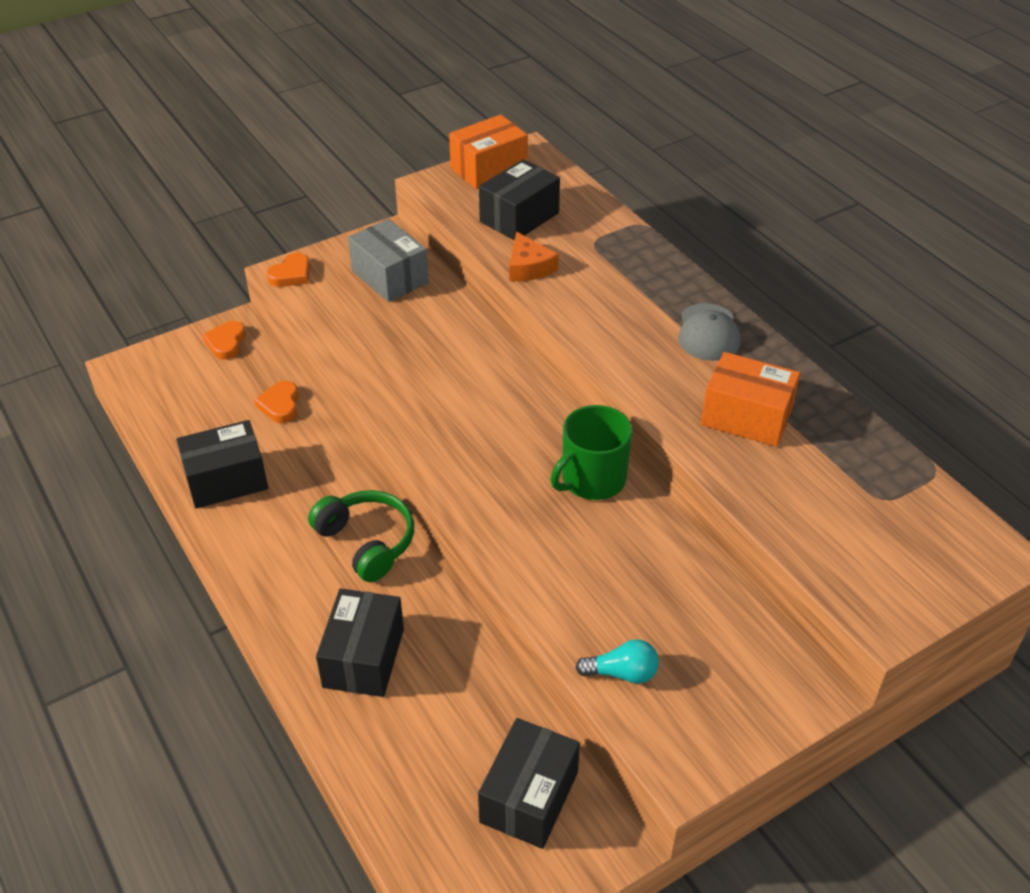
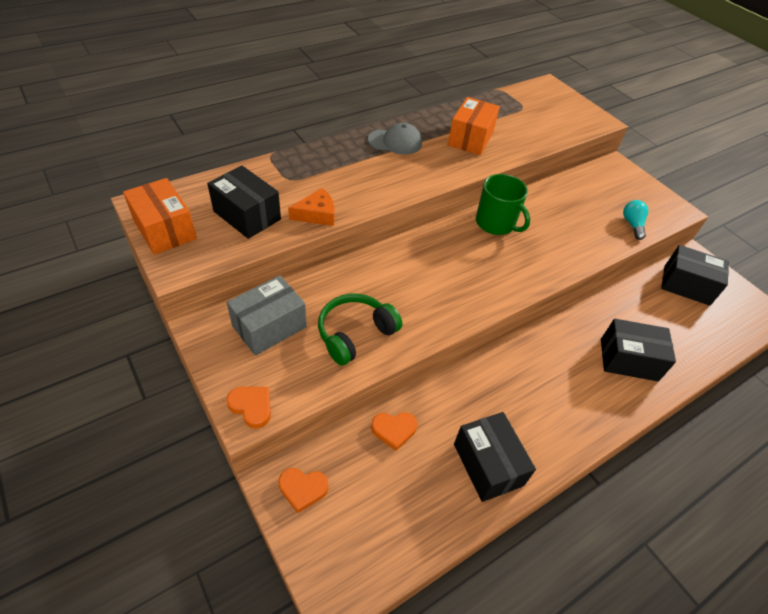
camera: 95 degrees left, 5 degrees up
green headphones [308,490,414,582] -> green headphones moved to [318,294,402,366]

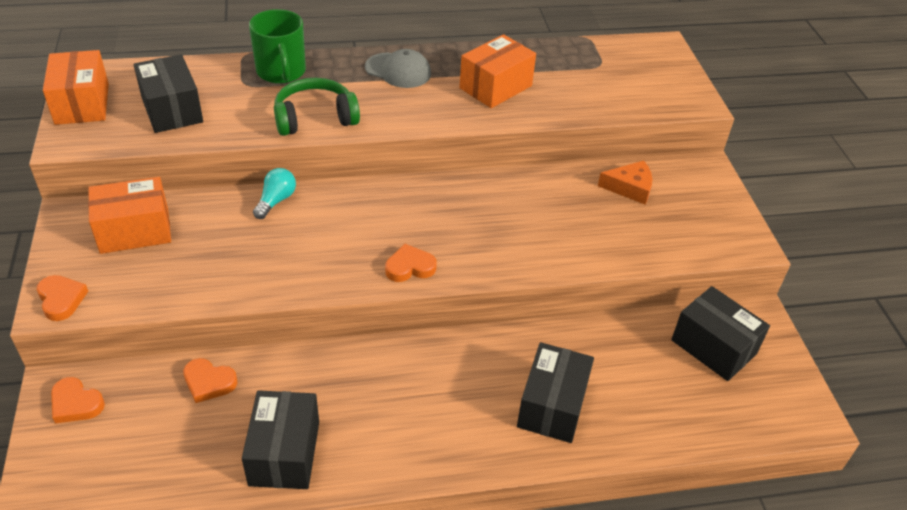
camera: 25 degrees right, 5 degrees down
grey box [227,275,307,356] -> orange box [88,177,171,254]
orange cheese [288,188,335,226] -> orange cheese moved to [598,161,652,205]
green headphones [318,294,402,366] -> green headphones moved to [274,78,360,136]
green mug [476,174,530,235] -> green mug moved to [249,9,306,84]
black box [601,319,676,382] -> black box turned 75 degrees clockwise [517,342,594,443]
turquoise light bulb [623,200,649,240] -> turquoise light bulb moved to [253,168,296,219]
none -> orange heart [385,244,437,282]

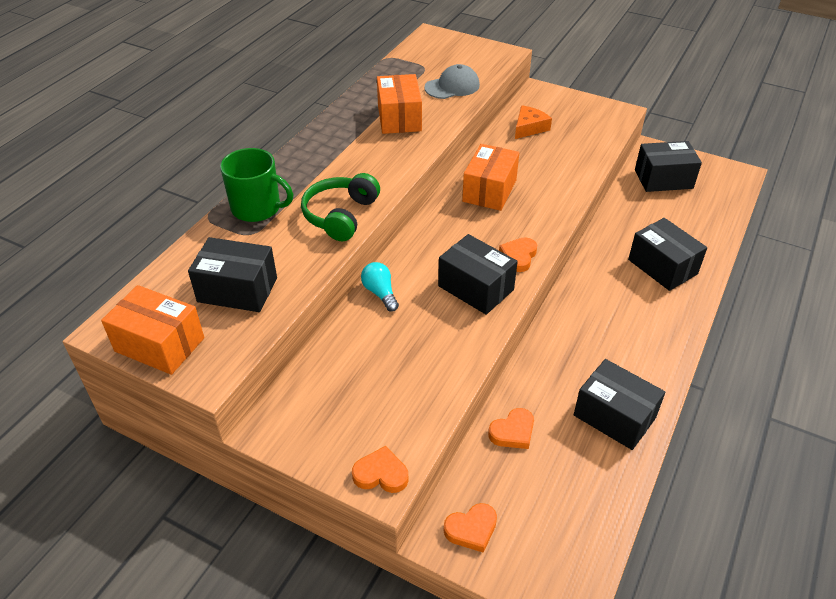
camera: 50 degrees left, 0 degrees up
orange box [88,177,171,254] -> orange box moved to [462,144,519,211]
grey cap [365,49,431,88] -> grey cap moved to [424,64,480,99]
none -> black box [438,234,518,315]

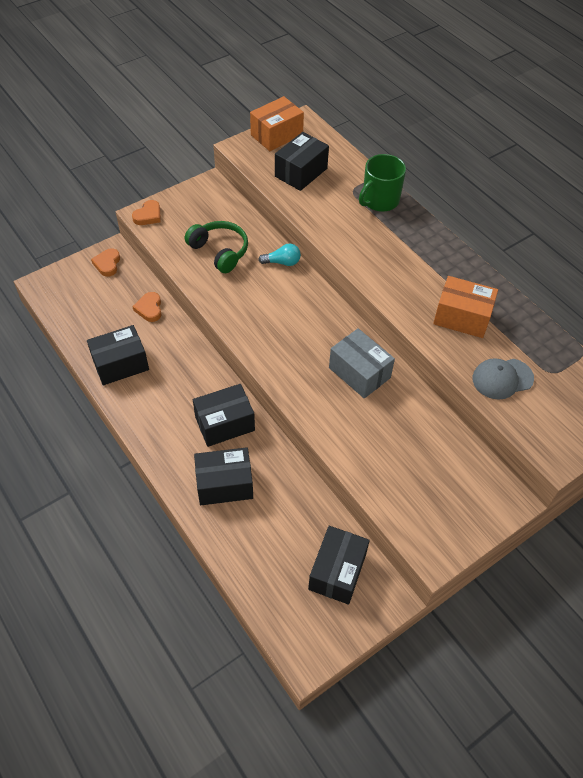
camera: 115 degrees right, 10 degrees up
green headphones [301,173,380,241] -> green headphones moved to [185,221,248,273]
grey cap [424,64,480,99] -> grey cap turned 75 degrees clockwise [473,358,534,400]
black box [438,234,518,315] -> black box moved to [193,384,255,447]
orange box [462,144,519,211] -> grey box [329,328,395,399]
orange heart [499,237,537,272] -> none
orange cheese [515,105,552,139] -> none

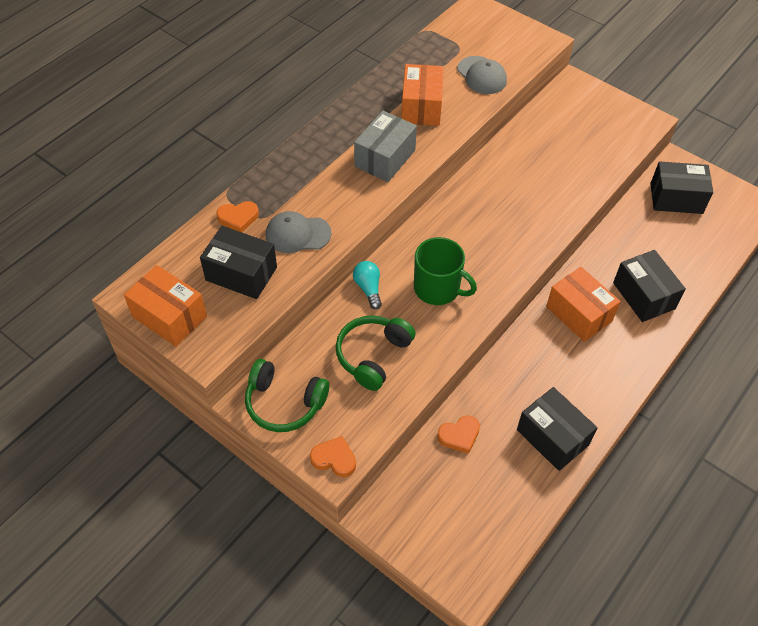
camera: 105 degrees left, 0 degrees up
orange heart [91,248,120,277] -> orange heart moved to [216,201,259,232]
black box [193,384,255,447] -> orange box [546,267,621,342]
grey box [329,328,395,399] -> grey box moved to [354,111,417,182]
green mug [359,154,406,212] -> green mug moved to [414,237,477,305]
none -> green headphones [245,359,329,432]
none -> grey cap [266,211,331,253]

